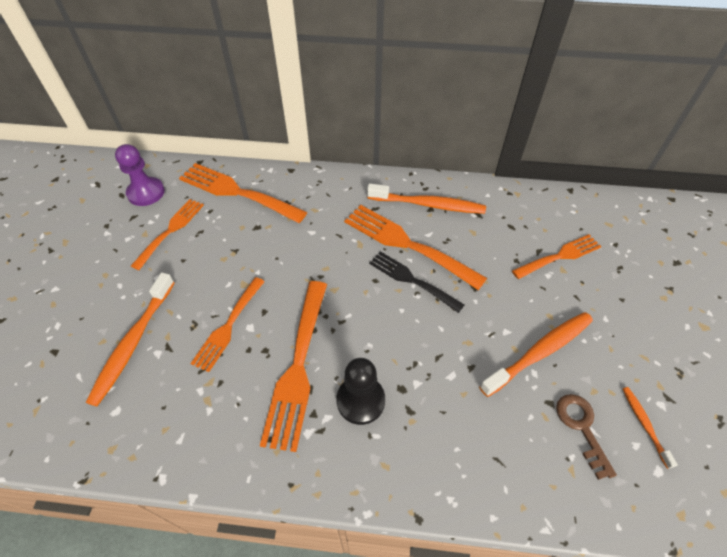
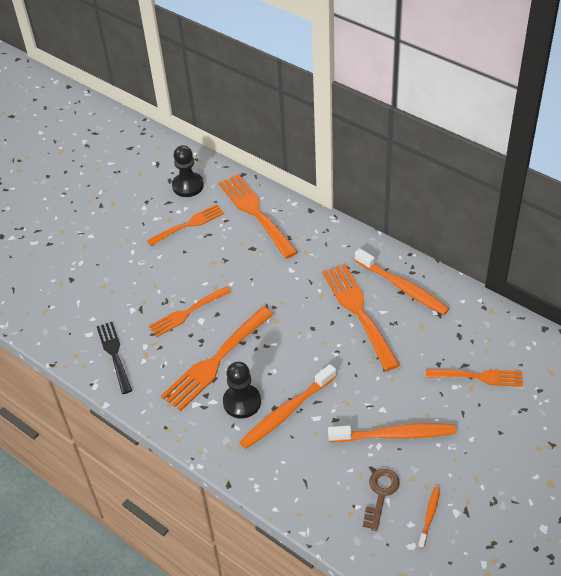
camera: 35 degrees right, 5 degrees down
orange toothbrush [86,272,175,406] -> orange toothbrush moved to [239,364,336,449]
purple pawn [115,144,165,206] -> black pawn [172,145,204,197]
black fork [369,251,464,313] -> black fork moved to [97,322,132,394]

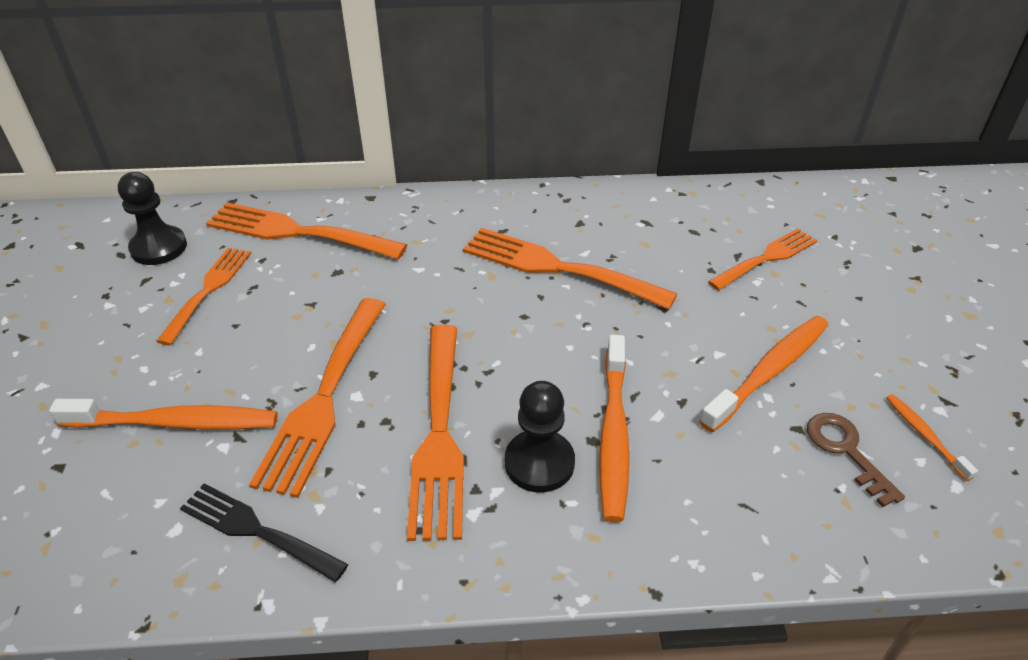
camera: 45 degrees left, 5 degrees down
orange fork [149,287,231,337] -> orange fork [249,298,386,498], size x1.56
orange toothbrush [354,248,449,315] -> orange toothbrush moved to [49,399,278,430]

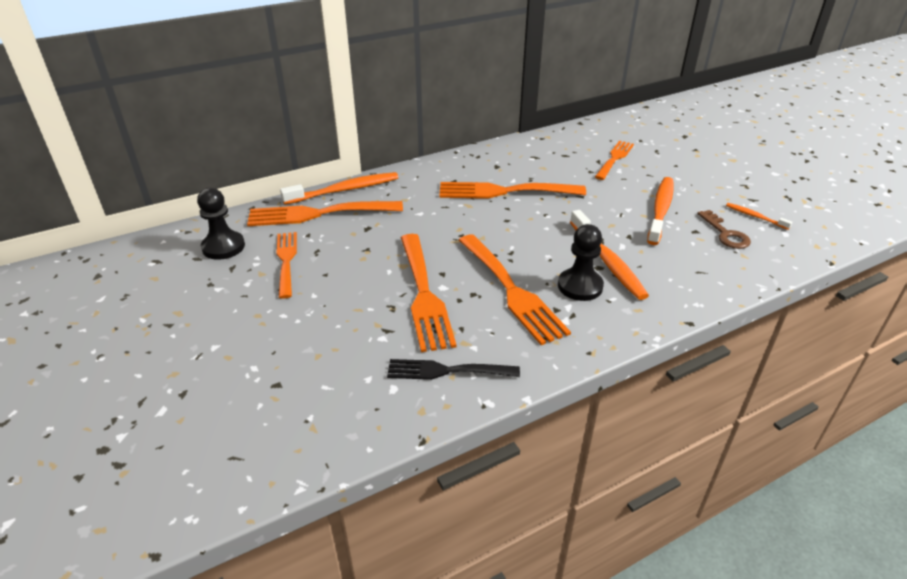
camera: 25 degrees left, 5 degrees down
orange toothbrush [49,399,278,430] -> orange toothbrush moved to [280,172,398,205]
brown key [807,413,905,507] -> brown key turned 150 degrees counterclockwise [697,210,751,249]

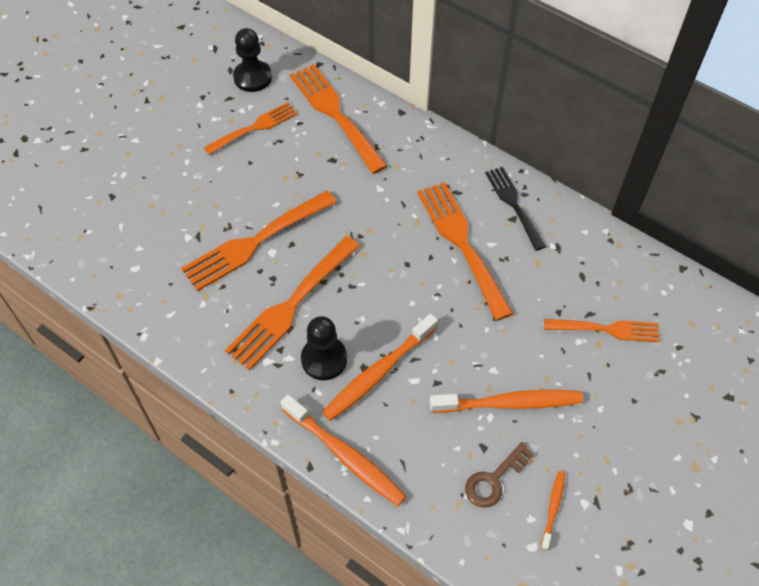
camera: 65 degrees right, 20 degrees up
orange toothbrush [280,172,398,205] -> orange toothbrush moved to [281,395,406,506]
black fork [387,359,520,380] -> black fork moved to [485,167,546,251]

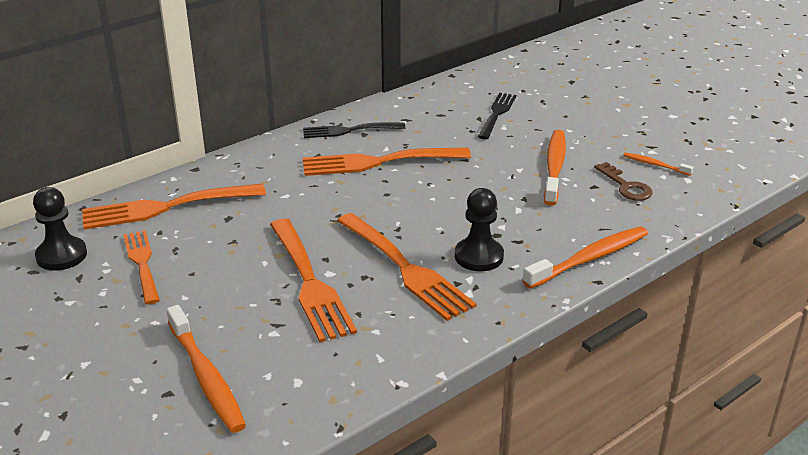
camera: 75 degrees left, 25 degrees down
orange toothbrush [322,313,438,421] -> orange toothbrush moved to [166,305,246,433]
orange fork [544,319,660,342] -> black fork [477,93,516,139]

